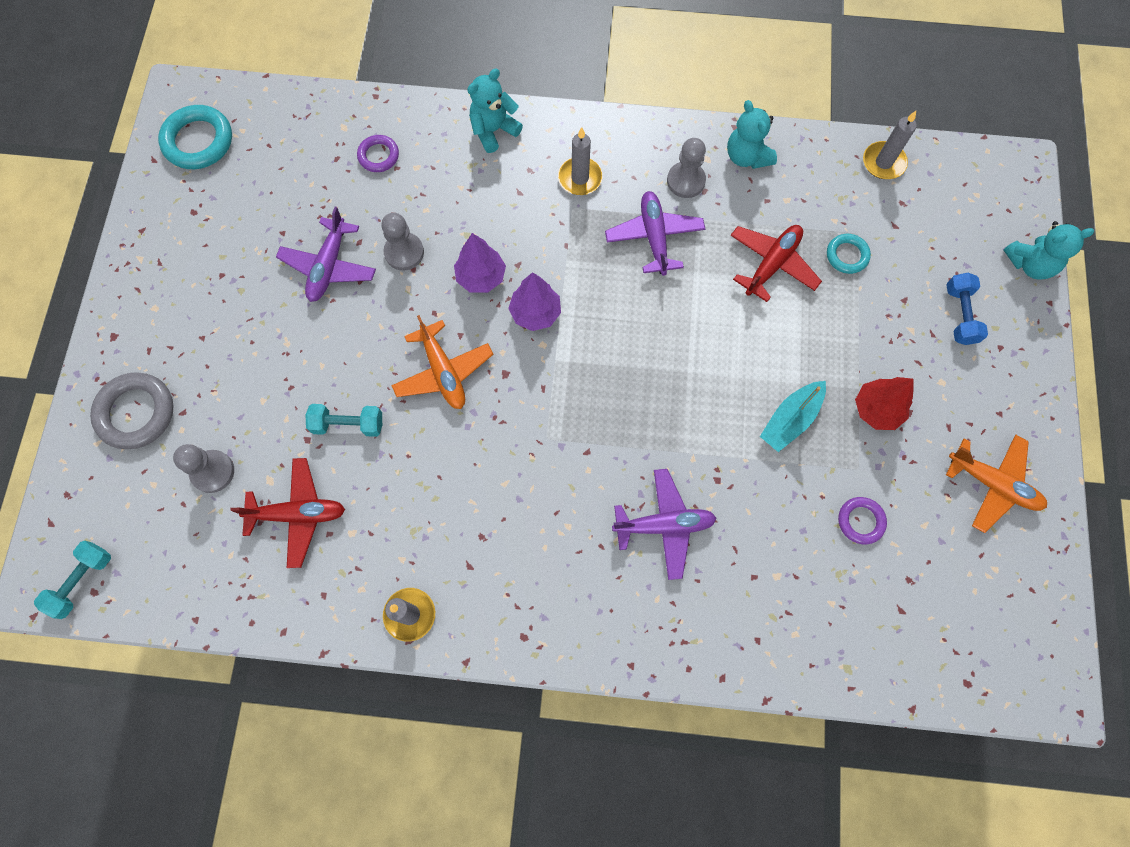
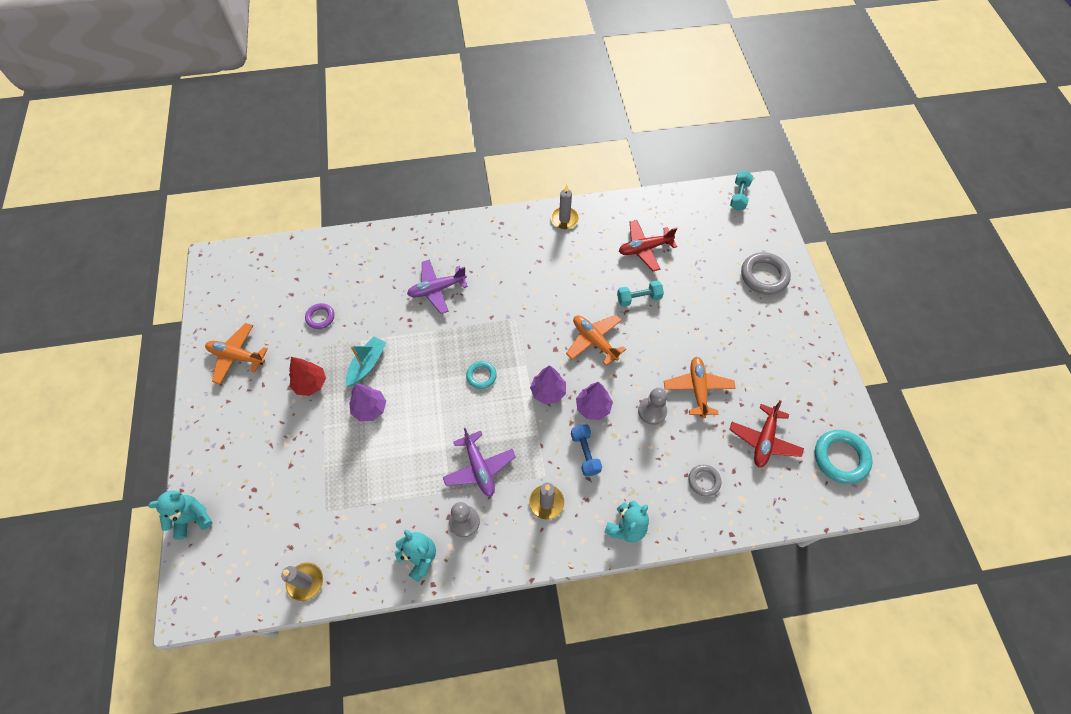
camera: 165 degrees right, 10 degrees down
grey pawn [173,444,234,493] -> none
purple plane [276,207,376,302] -> orange plane [664,357,736,418]
purple ring [357,135,399,172] -> grey ring [688,465,721,497]
red plane [730,225,822,302] -> red plane moved to [729,400,804,467]
turquoise ring [827,234,871,274] -> turquoise ring moved to [466,361,497,389]
blue dumbbell [946,273,988,345] -> blue dumbbell moved to [571,424,602,476]
none -> purple tree [349,383,386,421]

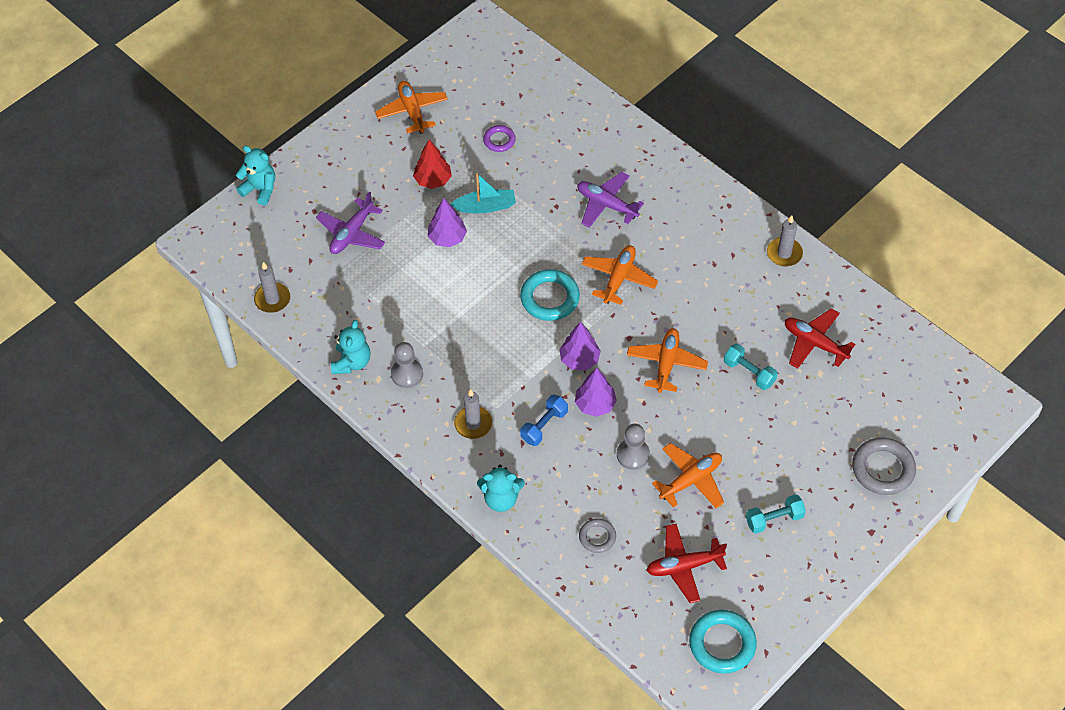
camera: 55 degrees right, 5 degrees down
purple plane [443,428,516,497] -> purple plane moved to [316,192,385,254]
turquoise ring [466,361,497,389] -> turquoise ring [520,269,580,321], size x1.73
turquoise dumbbell [730,171,753,210] -> turquoise dumbbell moved to [746,494,806,534]
none -> orange plane [582,245,658,305]

